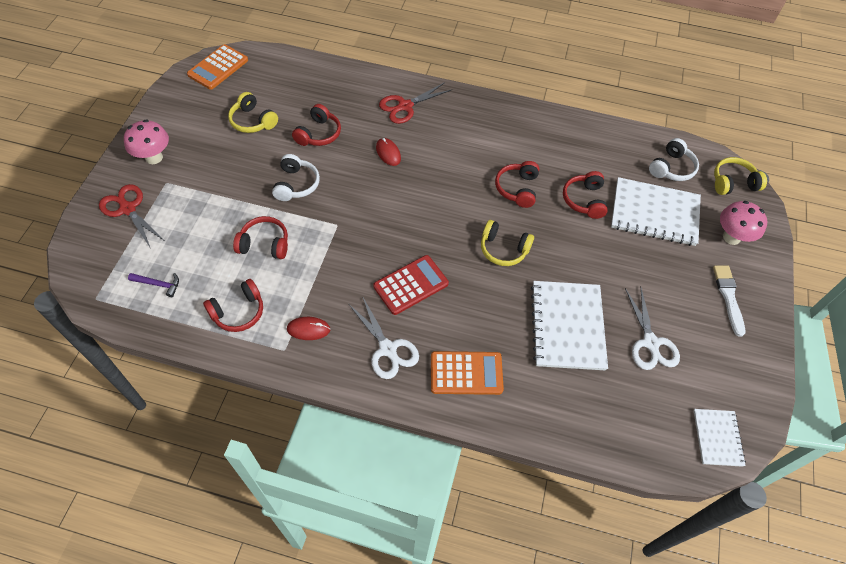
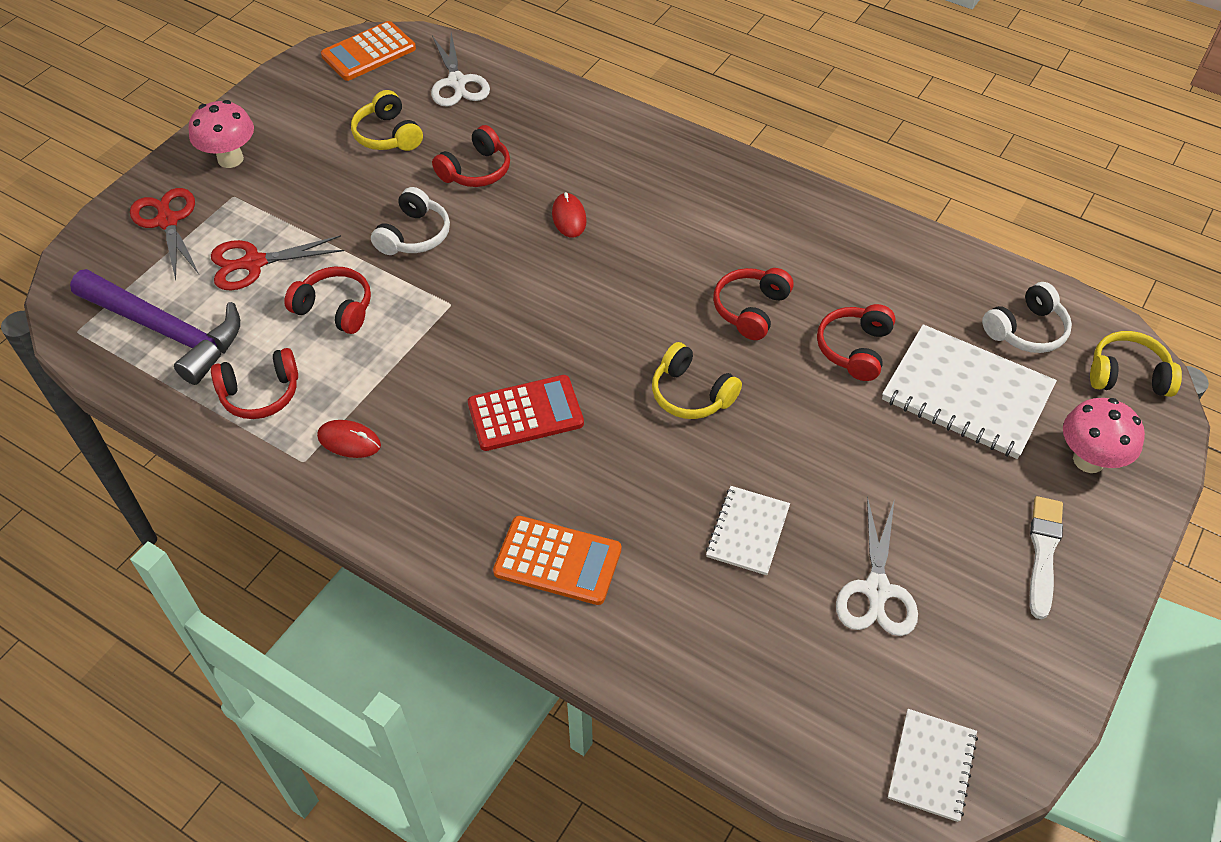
camera: 20 degrees right, 5 degrees down
purple hammer [128,273,179,297] -> purple hammer [70,269,240,385], size x2.49
white scissors [349,298,419,379] -> white scissors moved to [431,33,490,107]
red scissors [379,82,451,124] -> red scissors moved to [211,235,344,290]
white notebook [531,281,608,371] -> white notebook [706,486,790,575], size x0.55

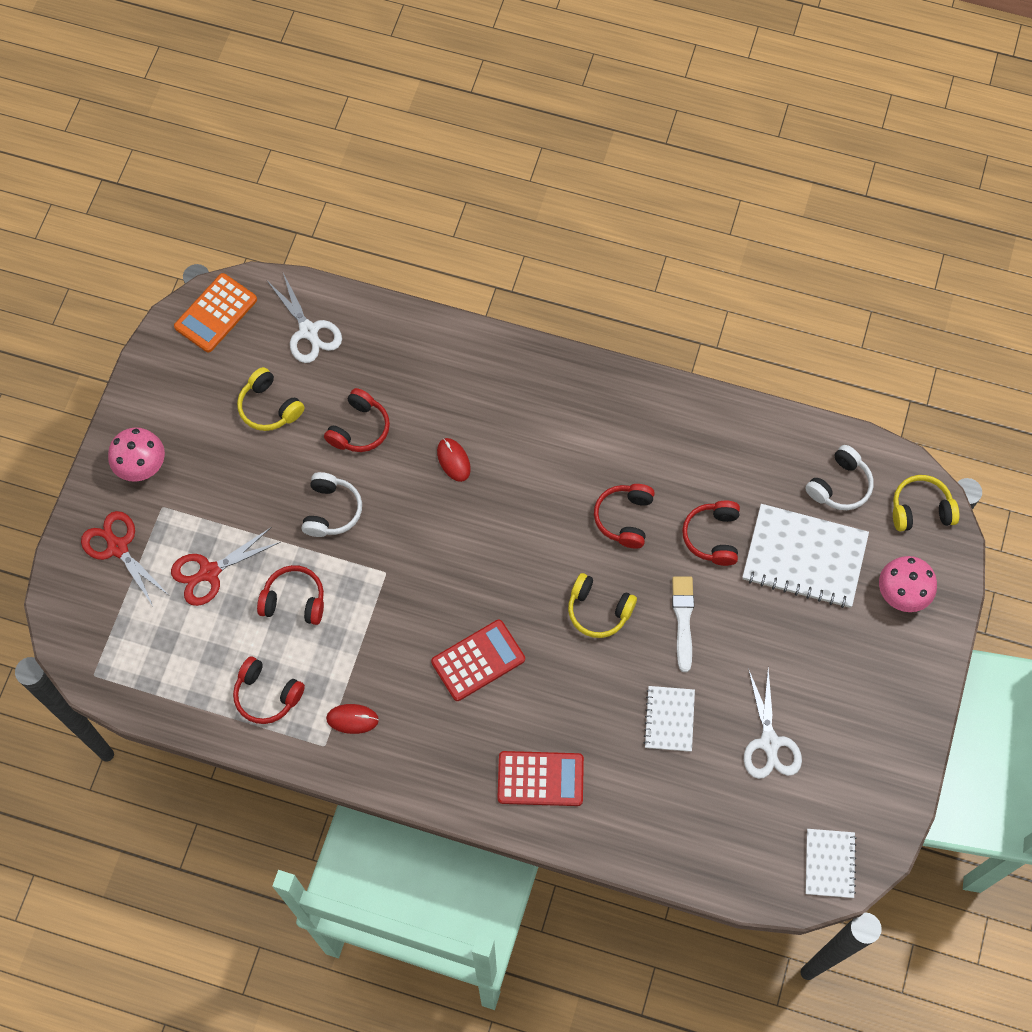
camera: 15 degrees left, 15 degrees up
purple hammer [70,269,240,385] -> none
red headphones [211,348,298,419] -> red headphones turned 60 degrees clockwise [233,656,305,724]
orange calculator [493,516,621,605] -> red calculator [497,751,584,806]
white brush [1030,496,1063,619] -> white brush moved to [672,576,694,672]

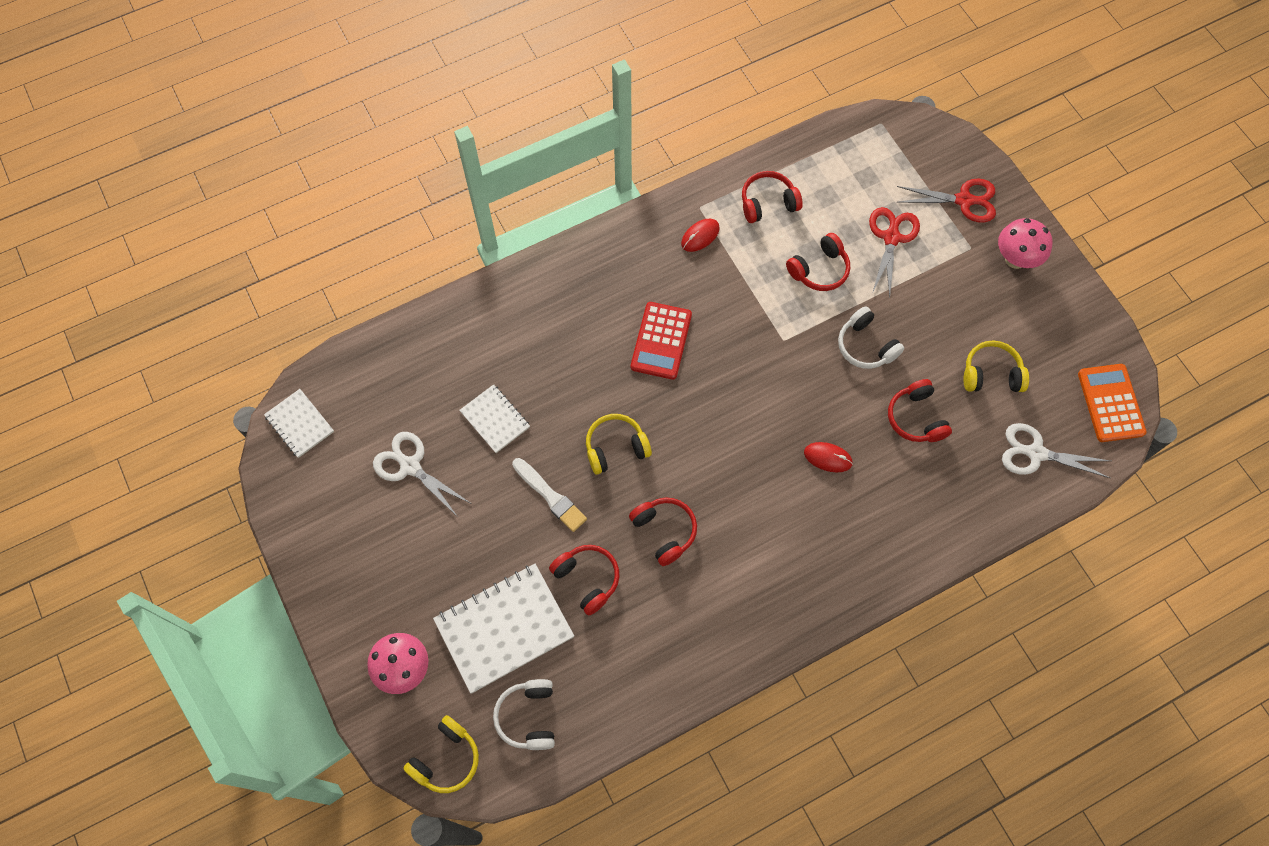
camera: 135 degrees right, 0 degrees up
red calculator [497,751,584,806] -> none

